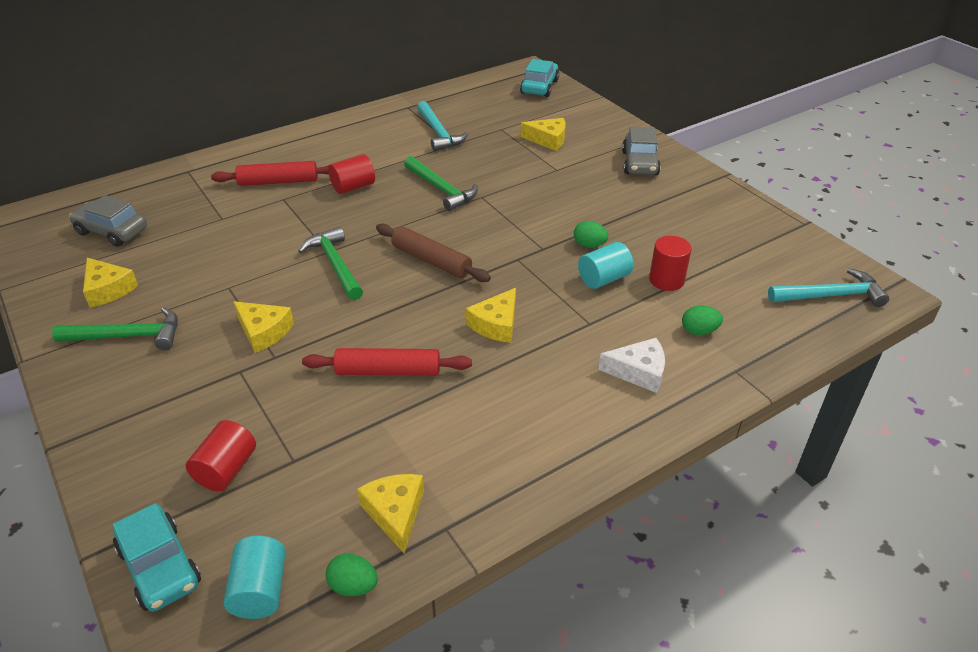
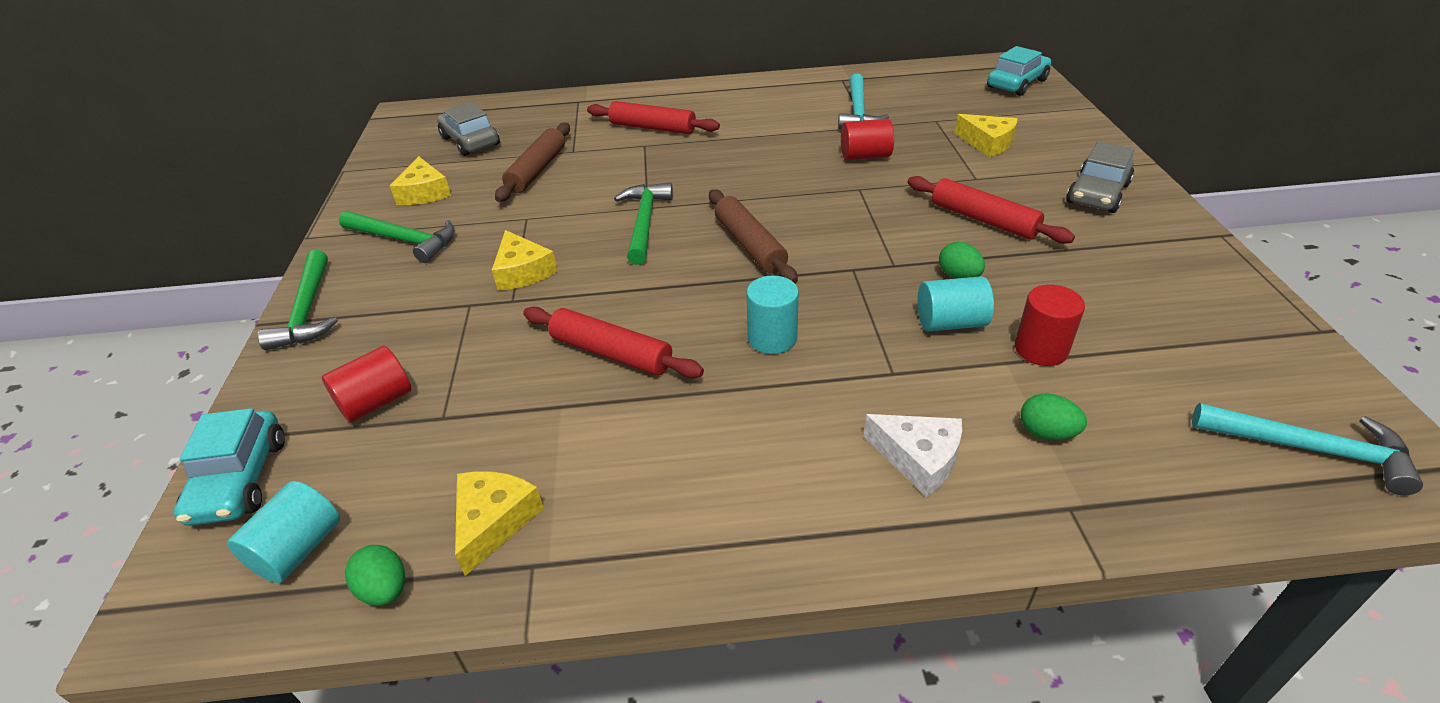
camera: 30 degrees right, 0 degrees up
red cylinder [328,154,375,194] -> red cylinder moved to [841,118,894,161]
green hammer [404,156,478,211] -> green hammer moved to [258,250,338,350]
yellow cheese [466,288,516,343] -> turquoise cylinder [746,276,799,354]
none -> brown rolling pin [495,123,570,202]
none -> red rolling pin [908,176,1075,244]

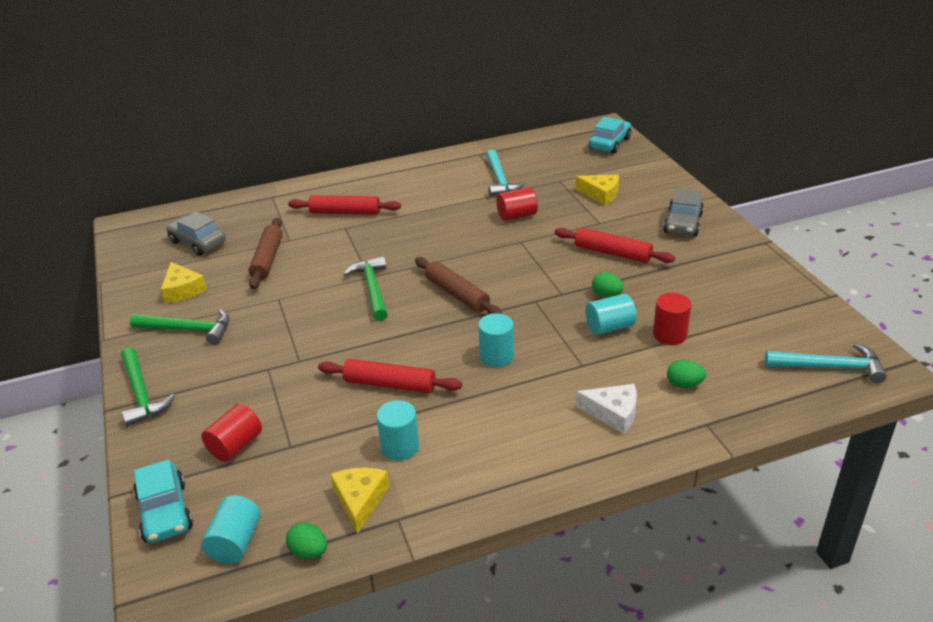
camera: 15 degrees left, 5 degrees down
yellow cheese [492,230,558,291] -> none
none -> turquoise cylinder [377,400,419,461]

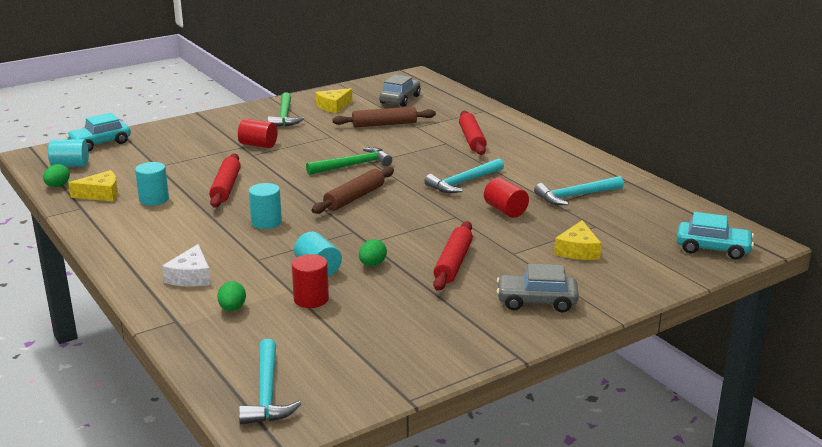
camera: 75 degrees right, 10 degrees down
green hammer [121,347,175,427] -> none
red cylinder [201,404,262,462] -> red cylinder moved to [238,119,278,148]
none -> turquoise hammer [424,158,504,193]

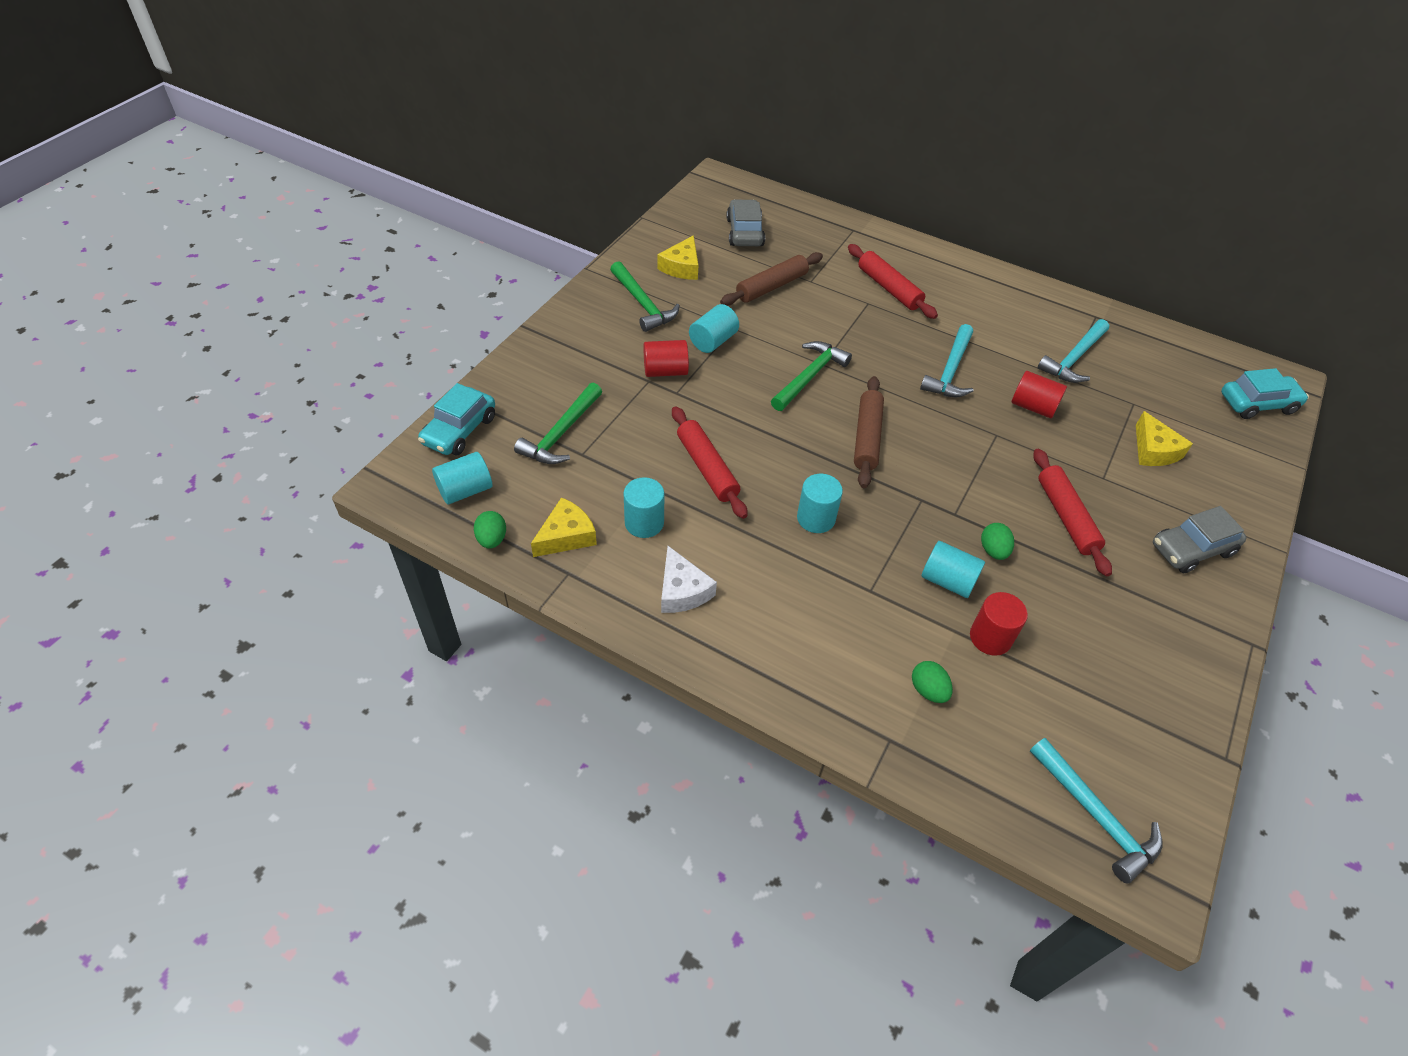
camera: 30 degrees left, 25 degrees up
white cheese [162,244,211,287] -> white cheese moved to [661,546,717,613]
none -> green hammer [514,383,602,464]
none -> turquoise cylinder [689,304,739,353]

